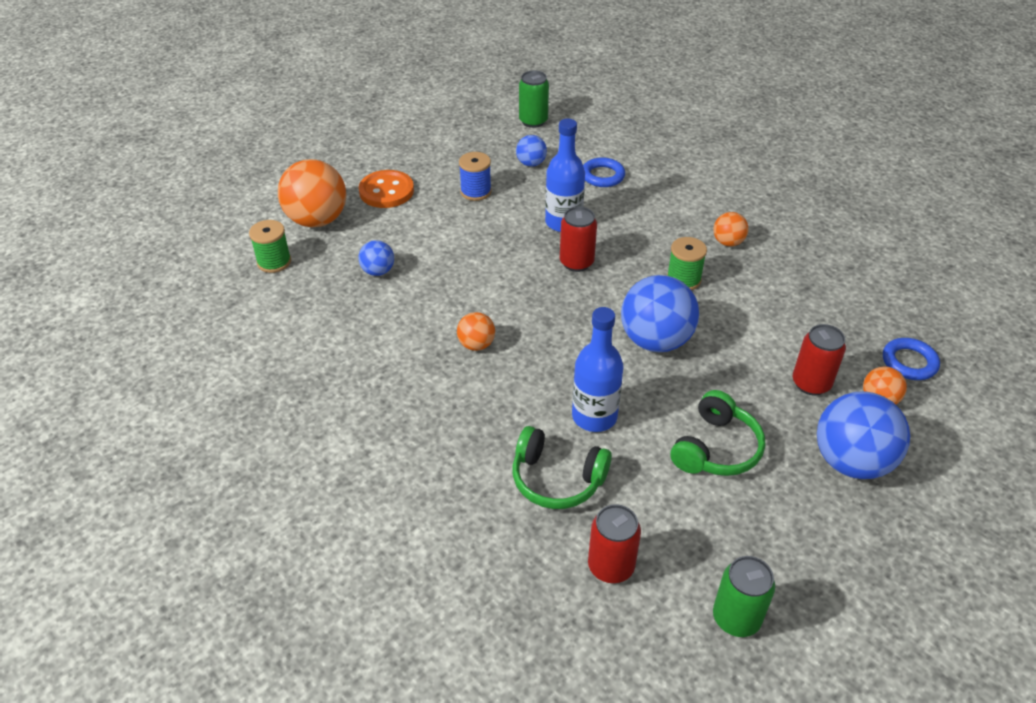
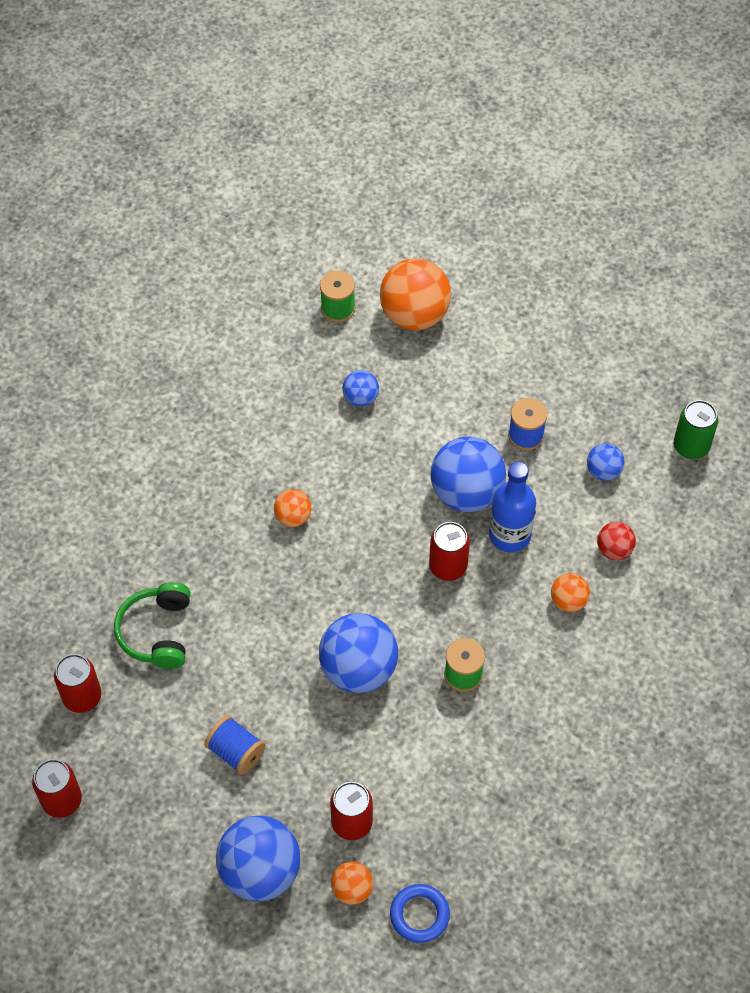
camera: 70 degrees right, 15 degrees up
orange button [359,170,414,208] -> none
blue bottle [572,307,624,432] -> none
blue ring [583,157,625,187] -> red ball [597,522,636,560]
green headphones [670,390,765,476] -> blue spool [204,715,265,775]
orange ball [713,212,749,247] -> orange ball moved to [551,573,590,612]
green can [713,556,775,637] -> red can [32,759,82,818]
none -> blue ball [431,437,506,512]

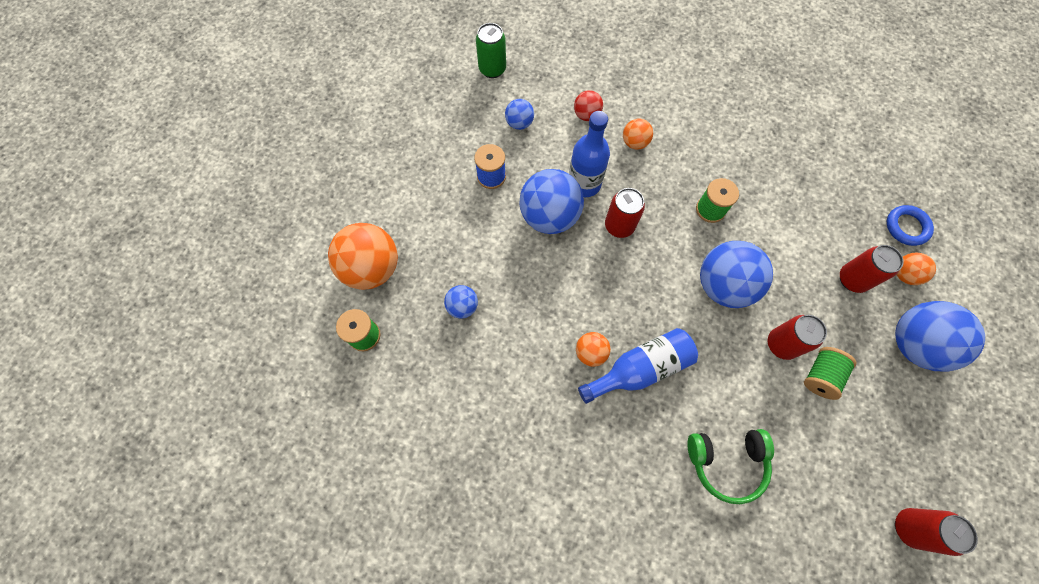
camera: 95 degrees left, 10 degrees up
red can [54,654,101,713] -> red can moved to [768,315,827,360]
blue spool [204,715,265,775] -> green spool [804,347,856,400]
none -> blue bottle [578,328,698,404]

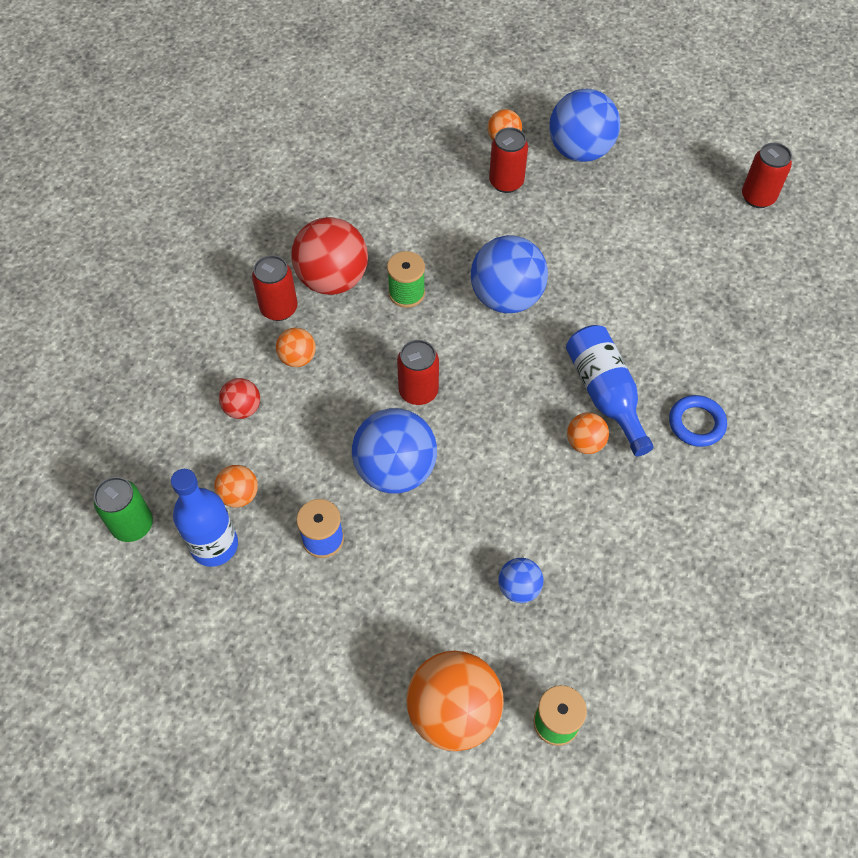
camera: 85 degrees left, 10 degrees down
blue ball [505,99,534,130] -> orange ball [214,465,258,508]
blue bottle [569,111,610,197] -> blue bottle moved to [171,469,238,567]
green headphones [687,429,774,504] -> none
red can [768,315,827,360] -> red can moved to [252,255,298,321]
green spool [804,347,856,400] -> none
blue ring [887,205,934,246] -> blue ring moved to [669,395,727,447]
none -> red ball [291,217,368,295]

